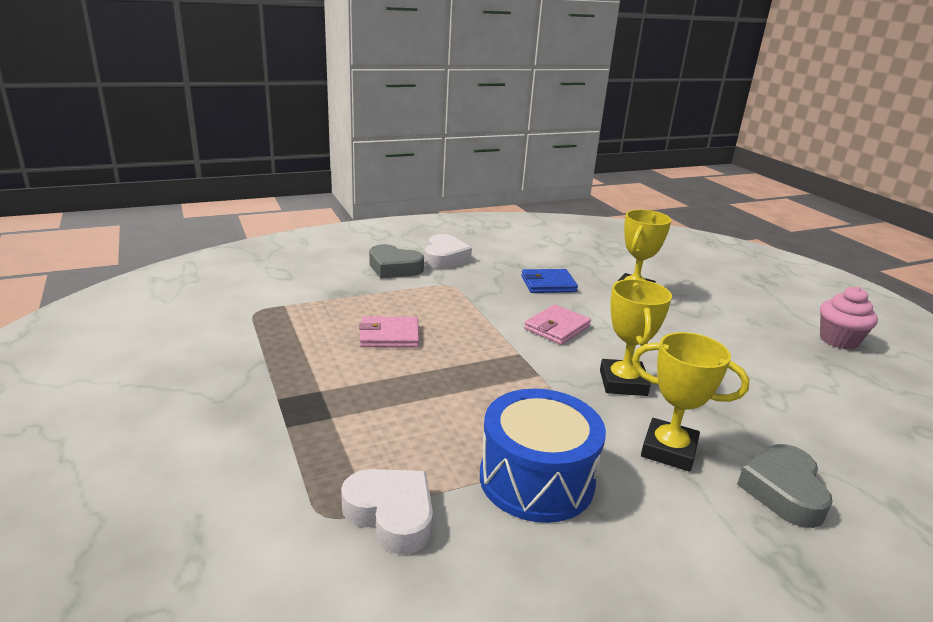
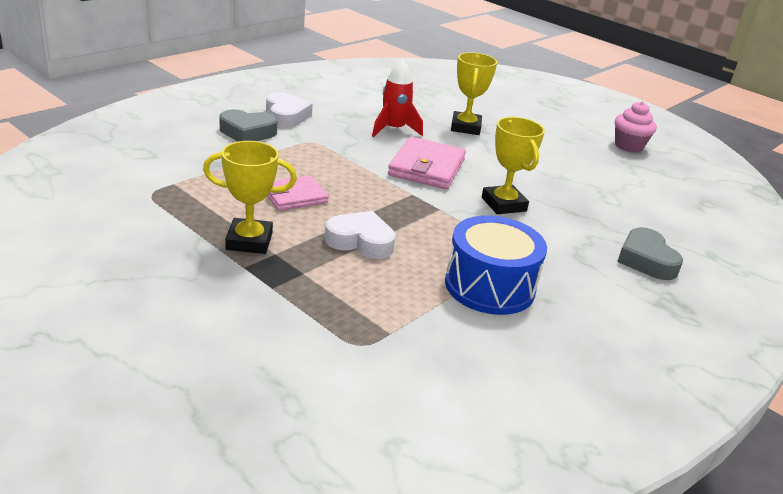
camera: 25 degrees left, 5 degrees up
white heart [341,469,433,555] -> white heart moved to [325,211,396,259]
blue wallet [521,269,578,293] -> red rocket [372,59,423,137]
pink wallet [524,304,591,345] -> pink wallet [388,137,466,189], size x1.54
yellow trophy [632,332,750,472] -> yellow trophy moved to [203,141,297,254]

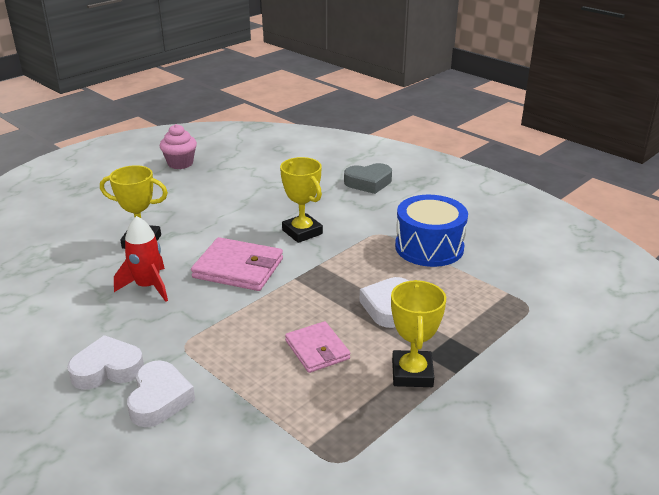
camera: 85 degrees left, 0 degrees up
grey heart [219,109,277,142] -> white heart [127,360,195,427]
yellow trophy [482,117,545,214] -> yellow trophy turned 75 degrees clockwise [280,157,323,243]

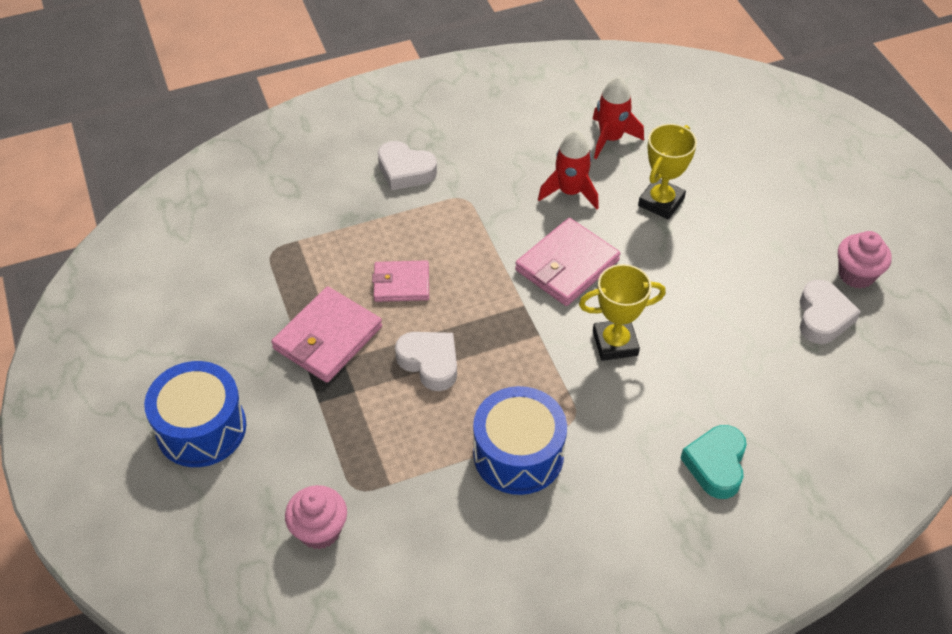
camera: 115 degrees right, 20 degrees up
white heart [67,335,144,390] -> white heart moved to [800,280,861,344]
grey heart [344,163,392,194] -> turquoise heart [680,425,747,499]
yellow trophy [391,280,446,387] -> pink wallet [271,287,382,383]
none -> blue drum [144,361,246,467]
none -> pink cupcake [285,485,347,550]
none -> red rocket [593,76,644,159]

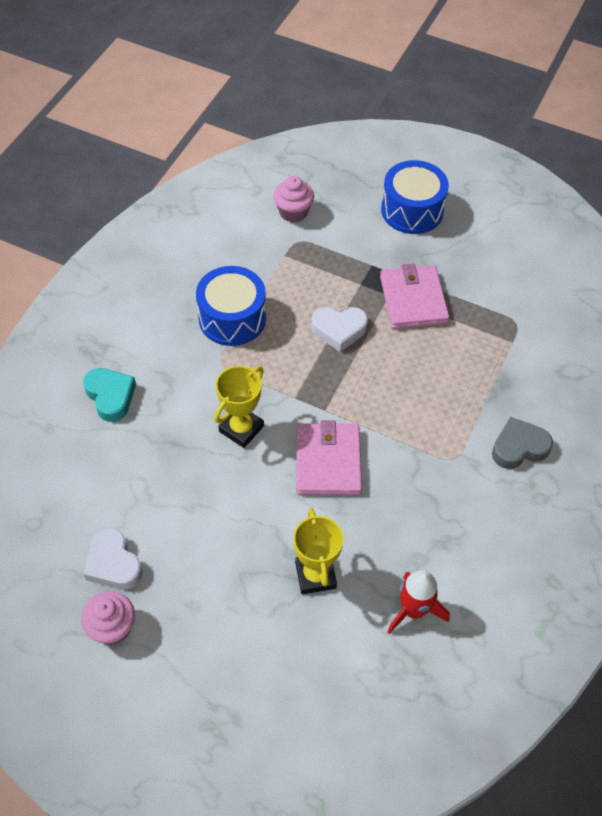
camera: 135 degrees right, 5 degrees up
pink wallet [372,260,429,302] -> none
white heart [378,141,437,190] -> grey heart [492,417,553,469]
red rocket [538,130,599,209] -> none

